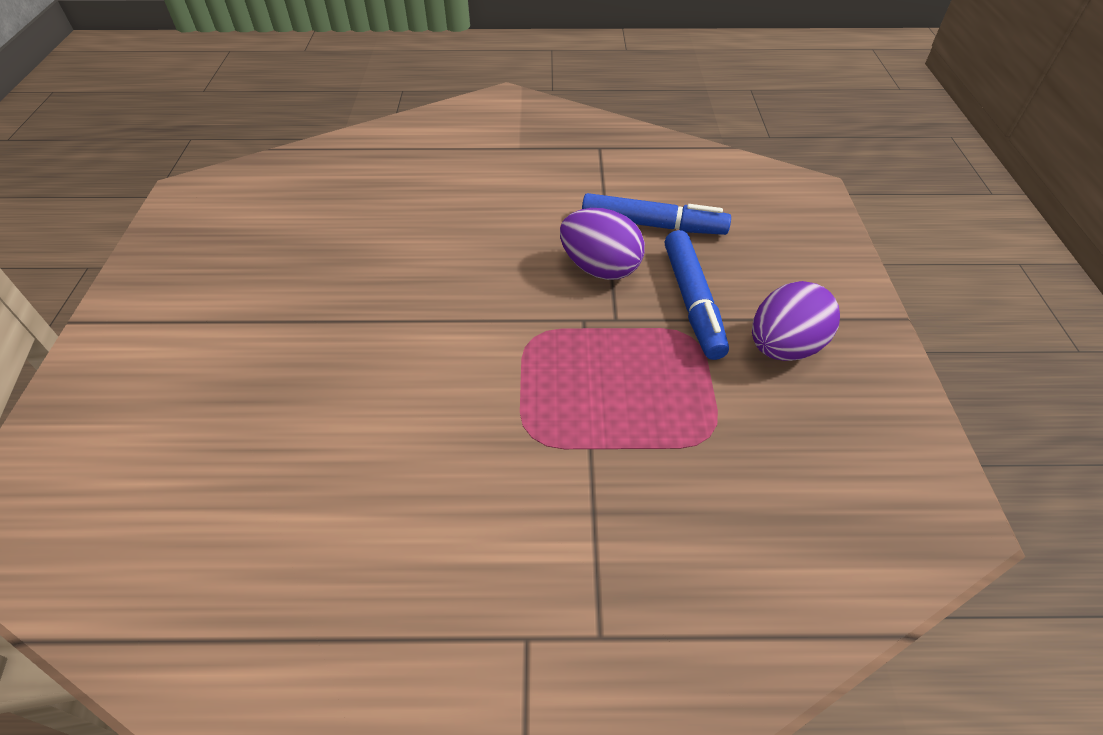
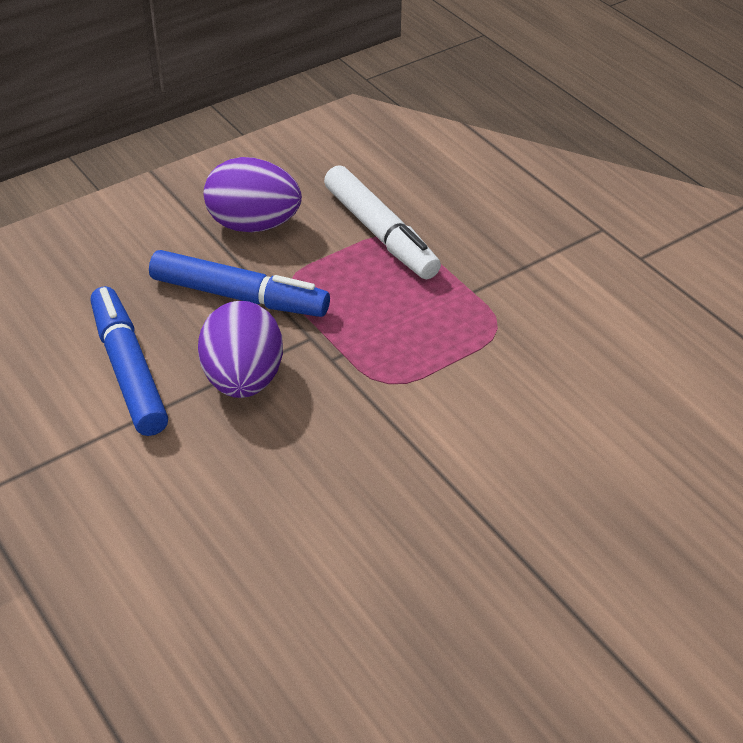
camera: 125 degrees left, 5 degrees down
blue marker [665,230,729,360] -> blue marker turned 60 degrees clockwise [149,250,330,317]
none -> white marker [324,165,441,279]

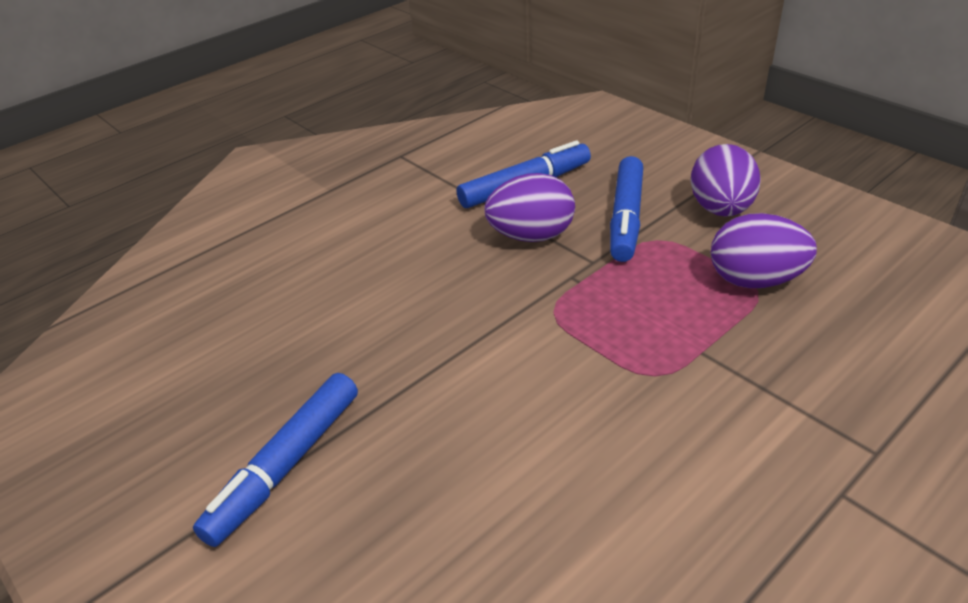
camera: 85 degrees right, 5 degrees down
white marker [324,165,441,279] -> purple egg [711,213,817,288]
none -> blue marker [193,373,358,547]

